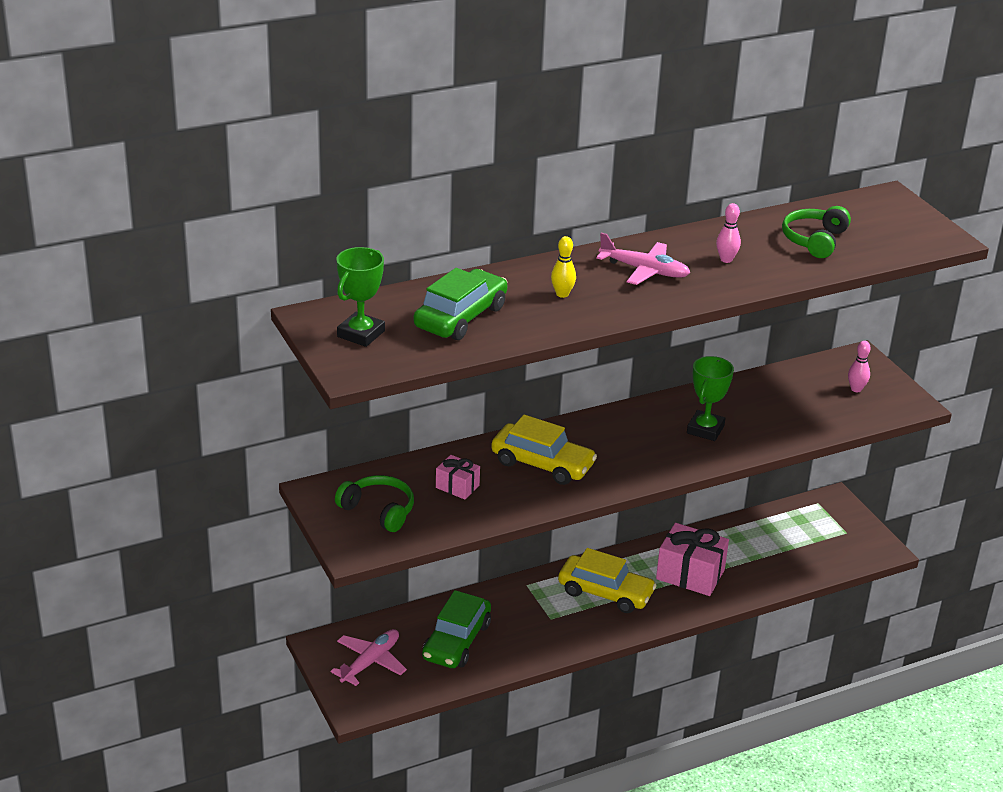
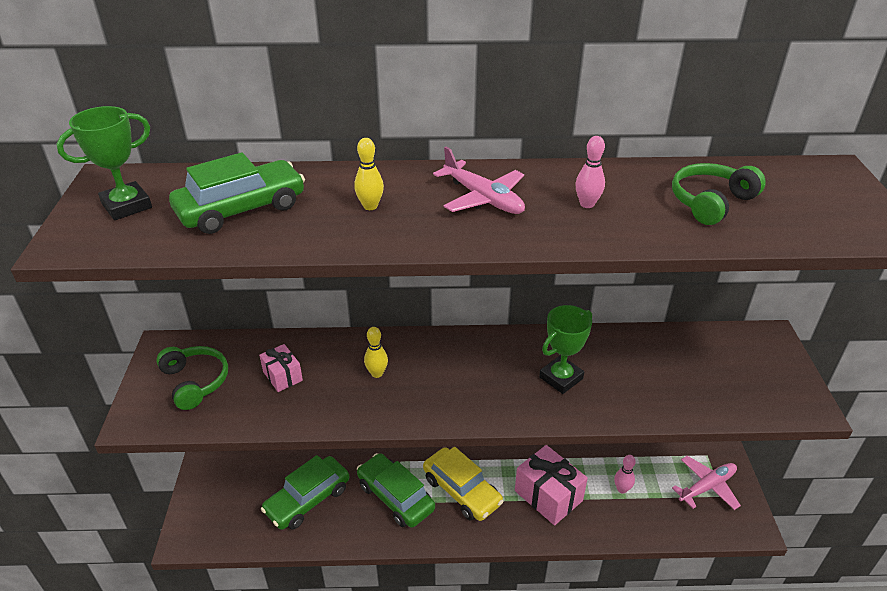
camera: 25 degrees right, 5 degrees up
pink plane [331,629,407,686] -> pink plane moved to [672,456,741,510]
yellow car [491,415,597,485] -> yellow bowling pin [364,327,388,378]
pink bowling pin [848,341,871,392] -> pink bowling pin moved to [614,455,636,493]
none -> green car [357,453,435,528]

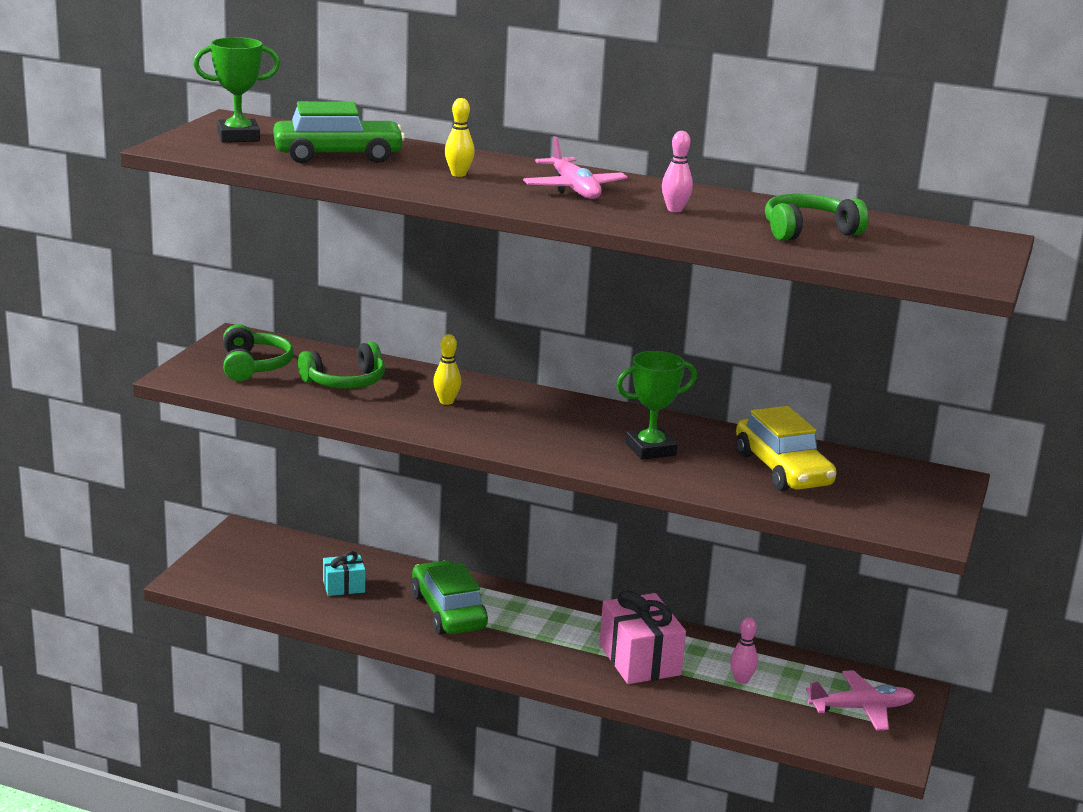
camera: 20 degrees right, 15 degrees down
pink gift [259,344,303,392] -> green headphones [298,342,385,389]
green car [261,455,349,530] -> turquoise gift [323,551,365,596]
yellow car [423,447,504,521] -> yellow car moved to [736,406,836,491]

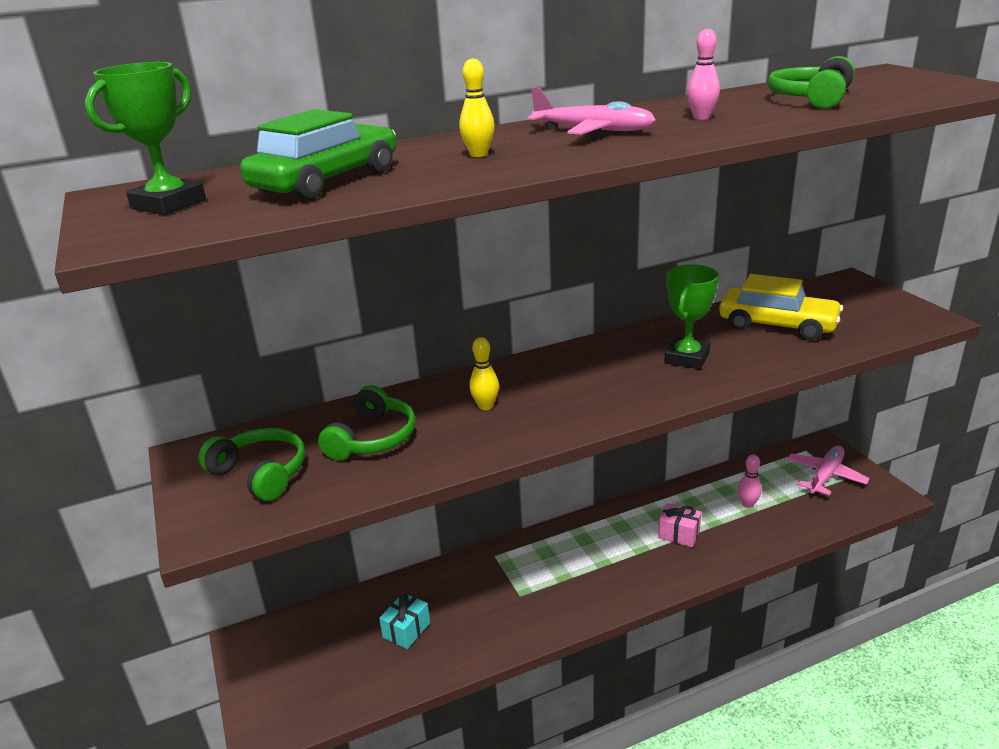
camera: 40 degrees left, 5 degrees up
green car [411,560,488,635] -> none
pink gift [599,590,686,684] -> pink gift [658,503,701,547], size x0.54

